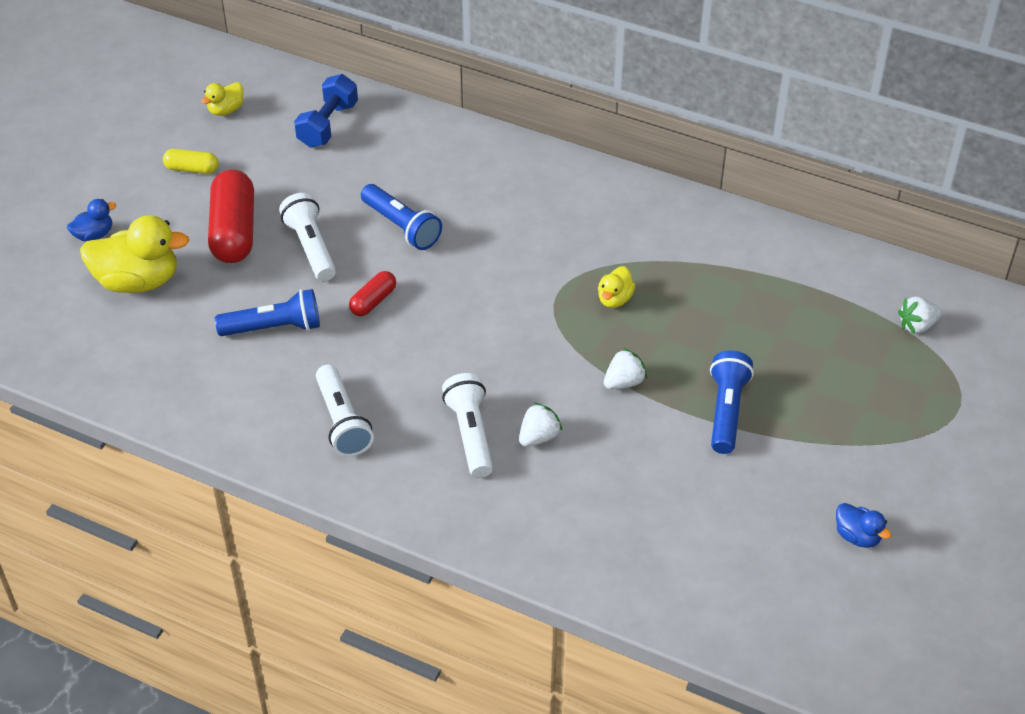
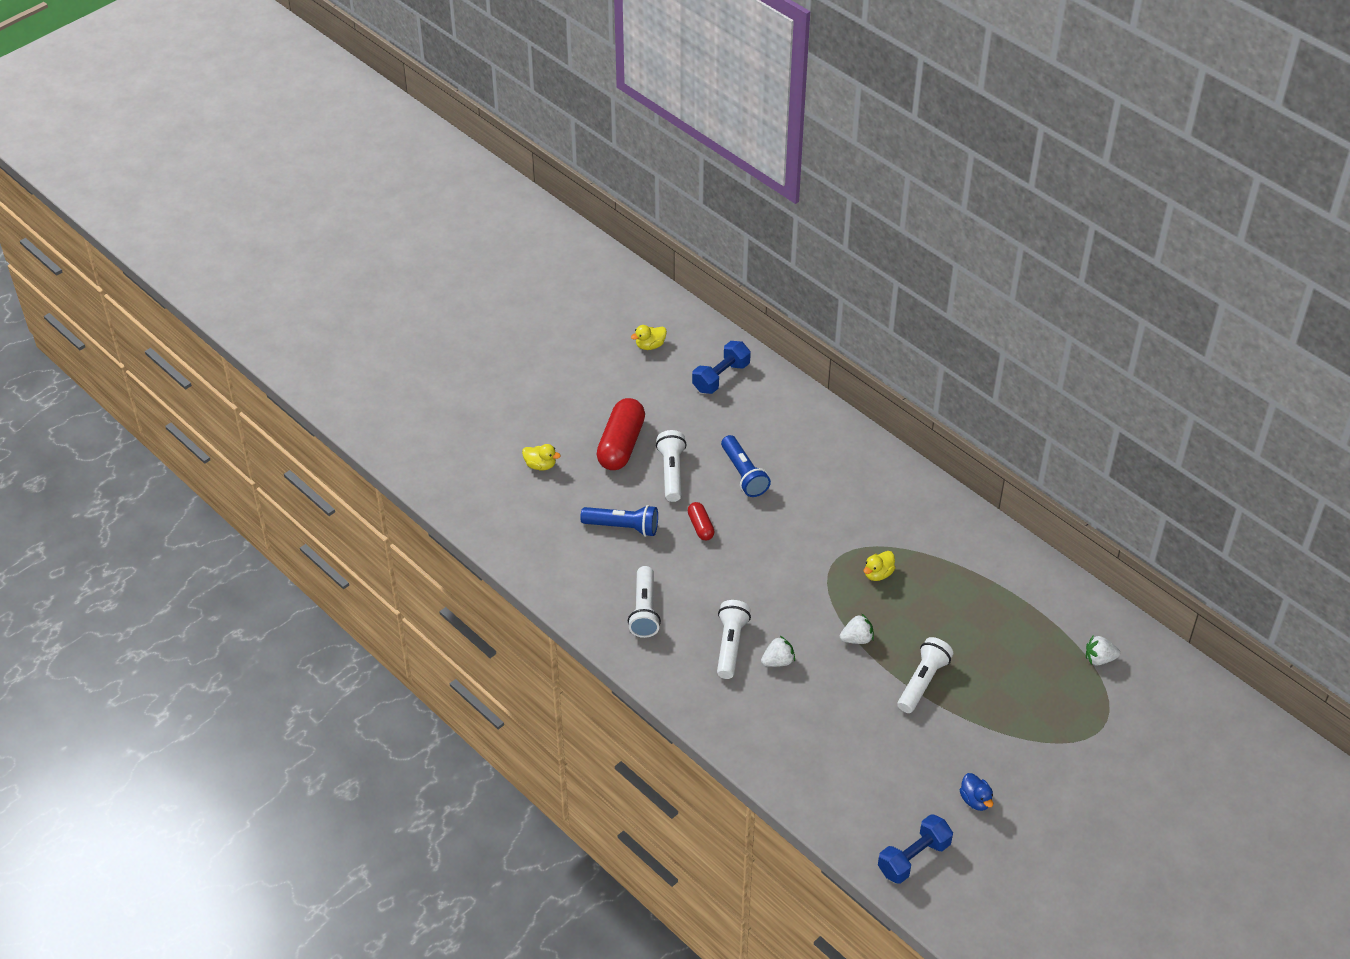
camera: 20 degrees right, 0 degrees up
blue duck [67,199,117,242] -> none
yellow duck [80,215,189,293] -> yellow duck [522,444,561,470], size x0.50
yellow capsule [163,149,219,174] -> none
red capsule [349,271,396,316] -> red capsule turned 75 degrees counterclockwise [688,502,715,540]
blue flashlight [710,350,754,454] -> white flashlight [898,637,953,713]
none -> blue dumbbell [878,814,953,884]

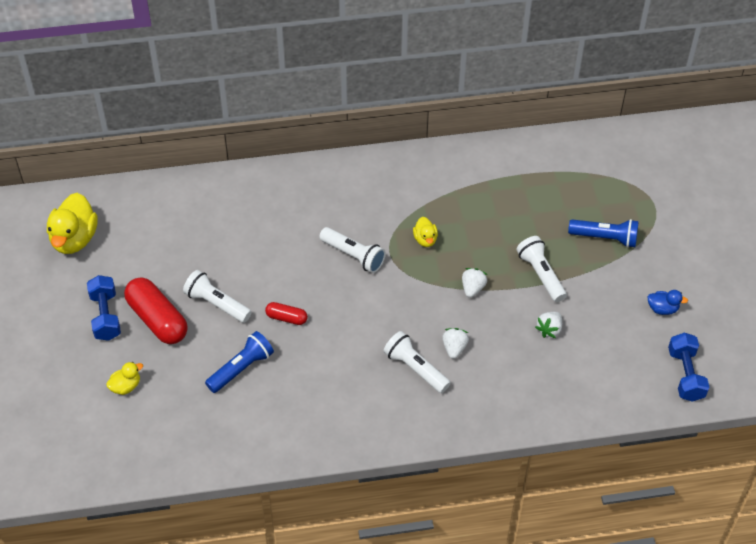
camera: 55 degrees left, 5 degrees up
white flashlight [628,566,661,638] -> white flashlight moved to [319,227,386,273]
yellow duck [631,325,667,350] -> yellow duck [47,193,98,254], size x1.99
blue dumbbell [692,341,751,394] -> blue dumbbell moved to [87,275,121,341]
blue flashlight [721,435,771,497] -> blue flashlight moved to [568,219,639,248]
white strawberry [1086,635,1120,665] -> white strawberry moved to [535,312,562,338]

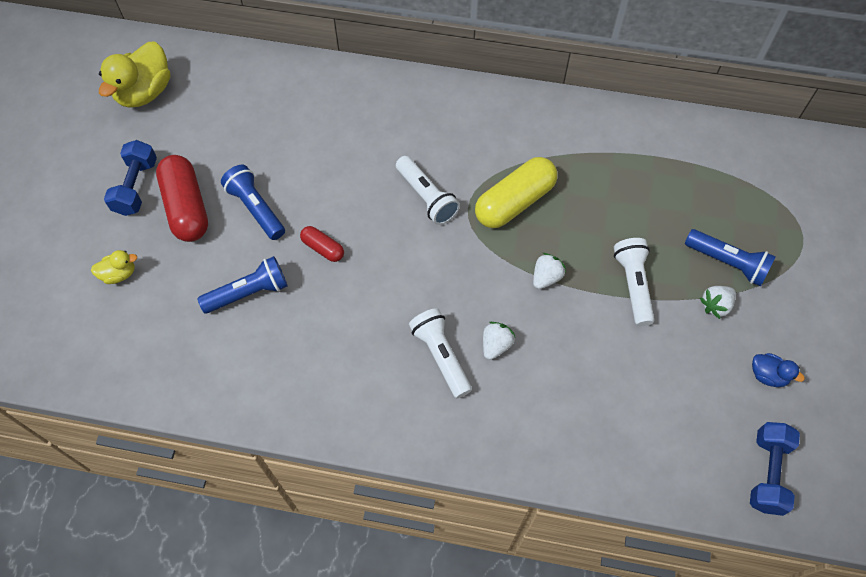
camera: 20 degrees right, 10 degrees up
white flashlight [183,270,252,323] -> blue flashlight [221,165,285,240]
yellow duck [413,217,438,247] -> yellow capsule [475,157,557,228]
white strawberry [535,312,562,338] -> white strawberry moved to [700,286,736,319]

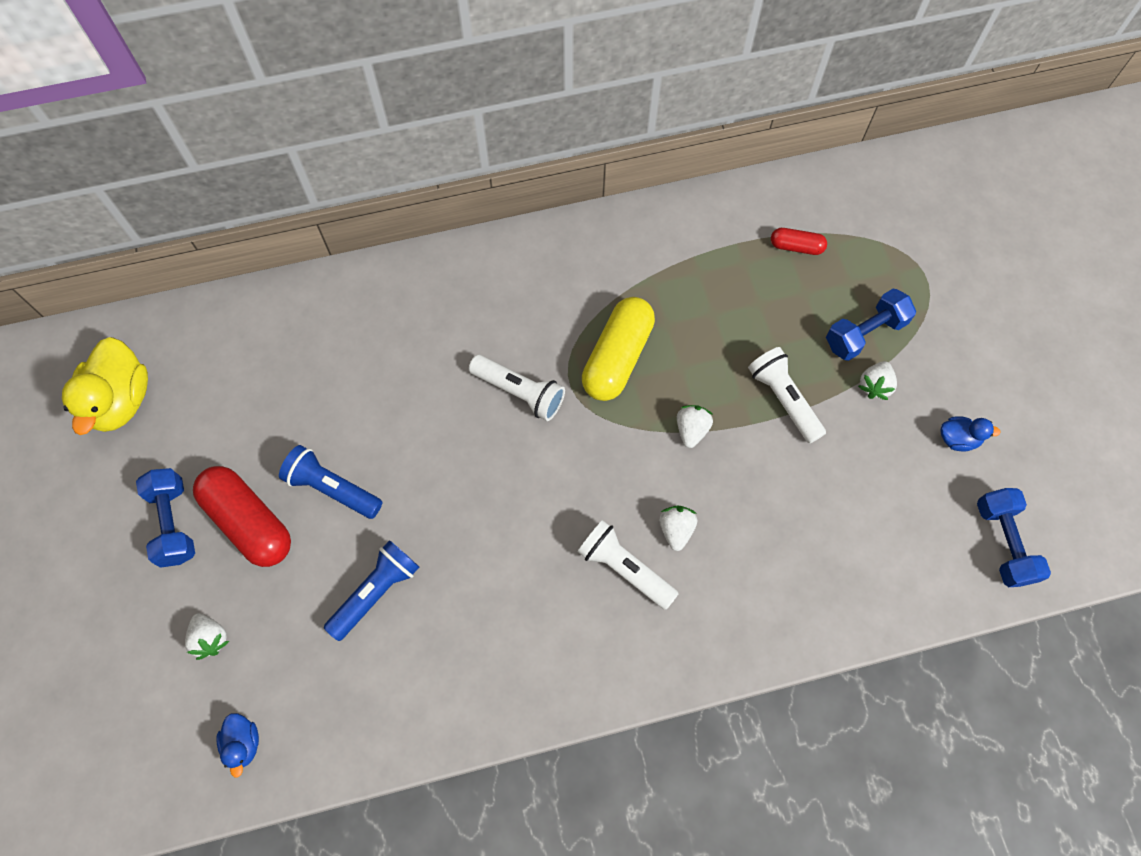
camera: 25 degrees left, 5 degrees up
yellow duck [91,250,137,284] -> white strawberry [185,613,229,660]
red capsule [300,226,344,262] -> red capsule moved to [771,228,827,255]
blue flashlight [685,229,776,286] -> blue dumbbell [826,289,916,361]
none -> blue duck [216,713,259,778]

